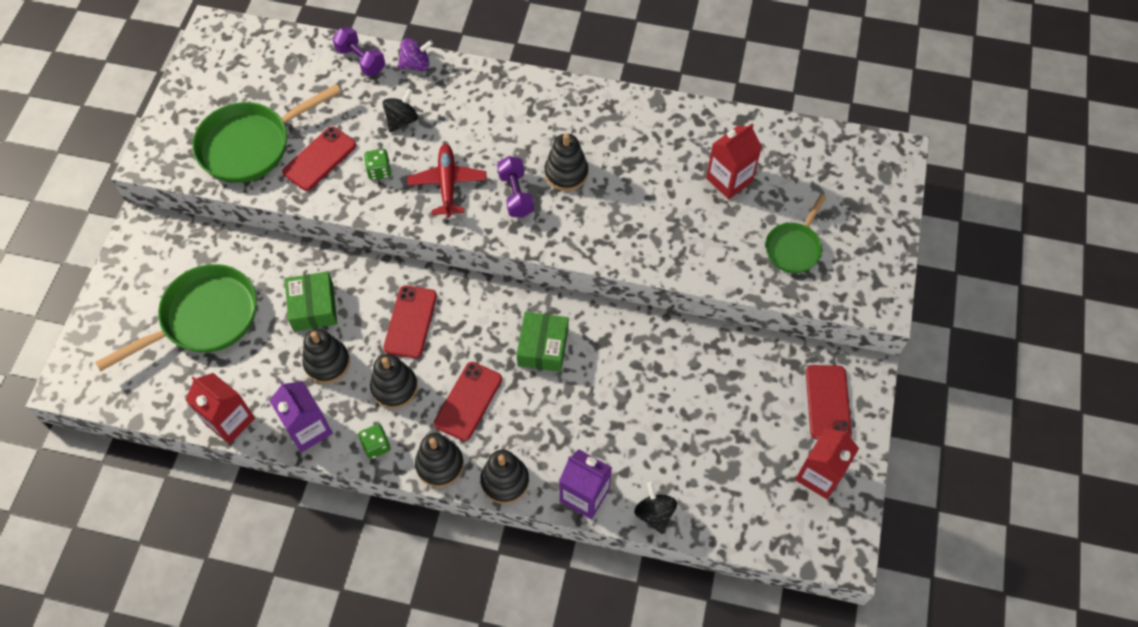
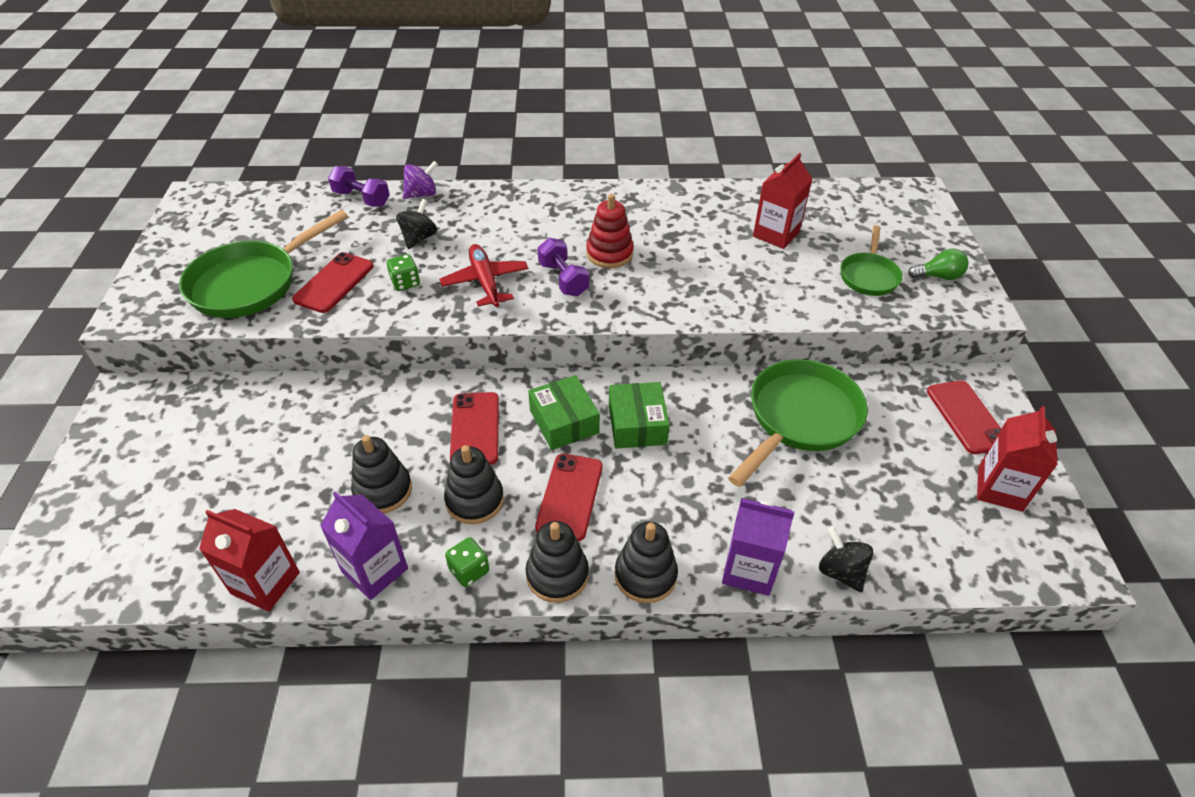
camera: 15 degrees left, 15 degrees down
green pan [95,264,257,371] -> green pan moved to [728,359,868,487]
green box [285,271,337,332] -> green box moved to [528,375,600,450]
black stacking toy [545,133,588,191] -> red stacking toy [586,194,634,268]
none -> green light bulb [908,248,968,280]

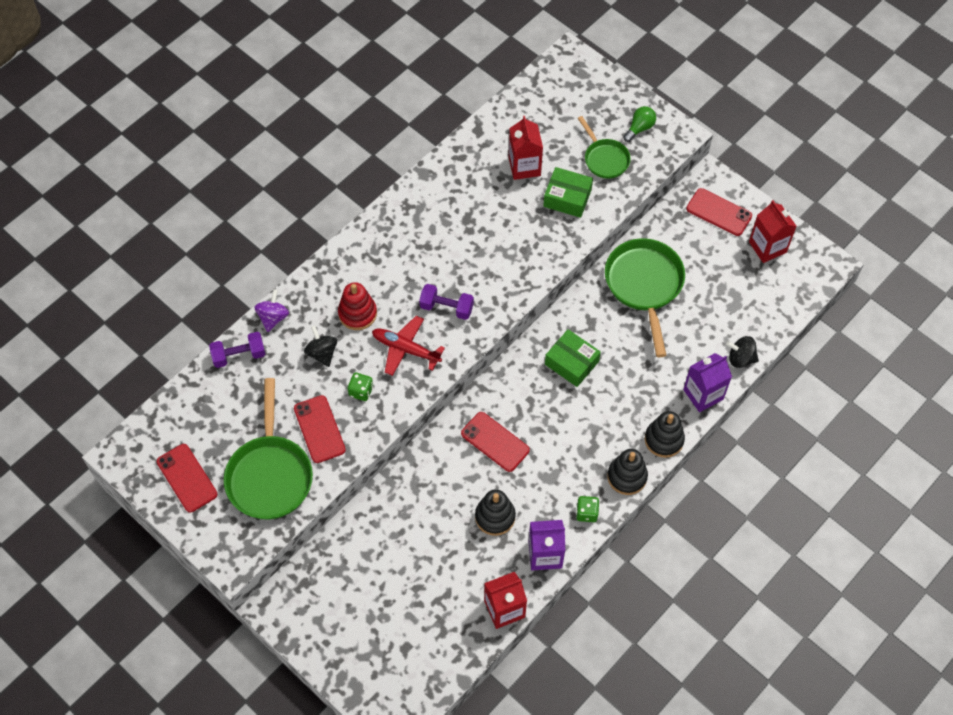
camera: 45 degrees left, 15 degrees up
black stacking toy [444,445,504,524] -> none
green box [528,375,600,450] -> green box moved to [543,167,593,218]
red phone [535,454,602,541] -> red phone moved to [157,444,218,512]
red stacking toy [586,194,634,268] -> red stacking toy moved to [338,282,377,330]

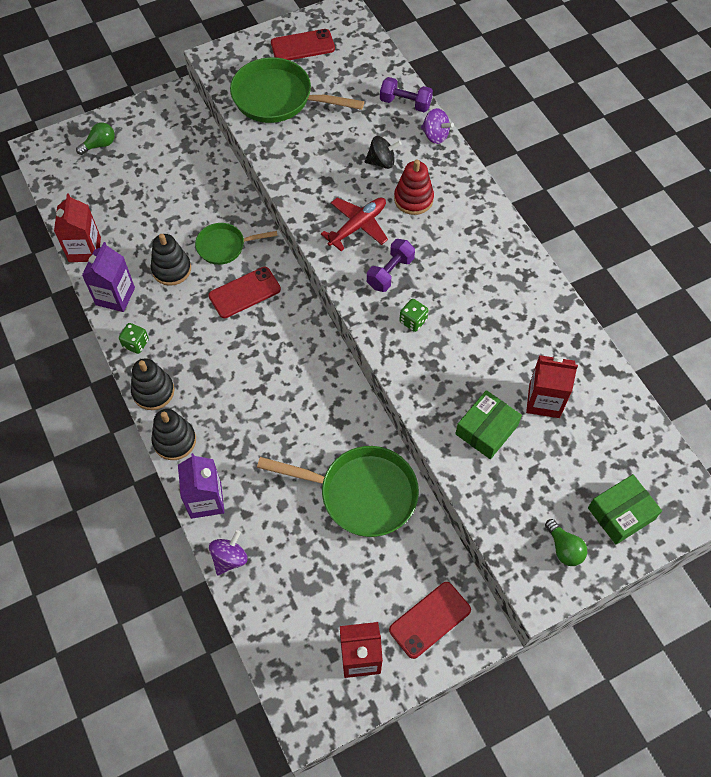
camera: 110 degrees right, 0 degrees up
purple dumbbell [209,332,265,368] -> purple dumbbell turned 75 degrees counterclockwise [380,77,433,112]
red phone [294,395,346,463] -> none
green dice [347,372,373,401] -> green dice moved to [399,299,429,332]
green box [545,329,601,387] -> green box moved to [588,474,662,545]
green pan [578,116,631,179] -> green pan moved to [195,223,278,265]
black spinning top [726,336,759,368] -> purple spinning top [209,530,248,575]
none -> green light bulb [76,123,115,155]

